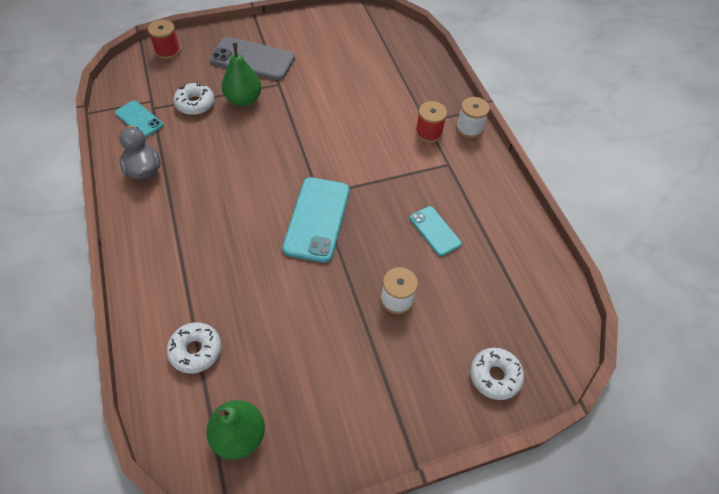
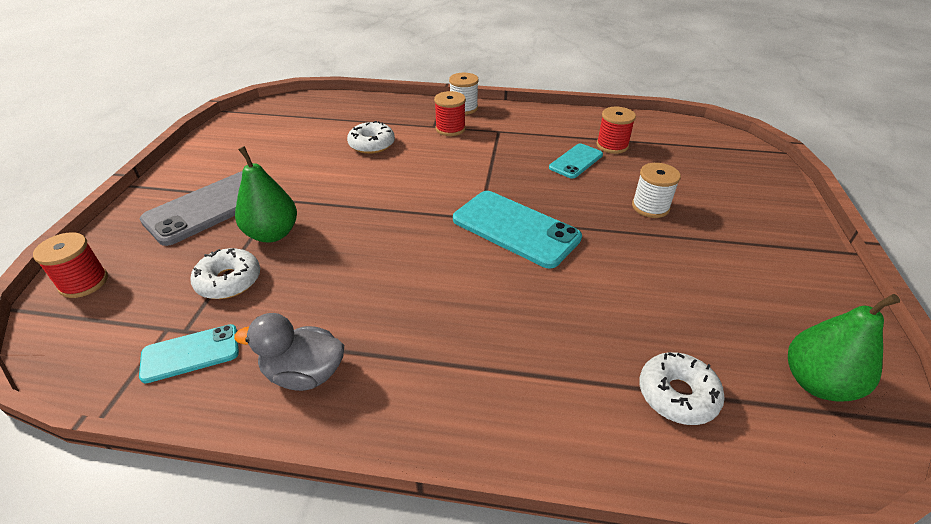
camera: 60 degrees left, 15 degrees down
turquoise phone [410,206,462,256] -> turquoise phone turned 45 degrees counterclockwise [549,144,603,178]
white donut [470,348,524,400] -> white donut moved to [347,121,395,154]
none -> red spool [596,107,636,154]

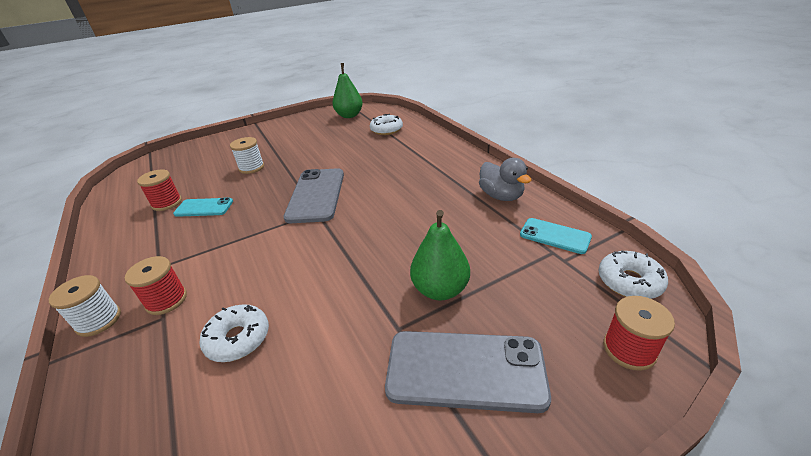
camera: 125 degrees left, 5 degrees down
white donut [190,248,260,299] -> white donut moved to [598,250,668,299]
turquoise phone [453,191,582,268] -> grey phone [284,168,344,223]

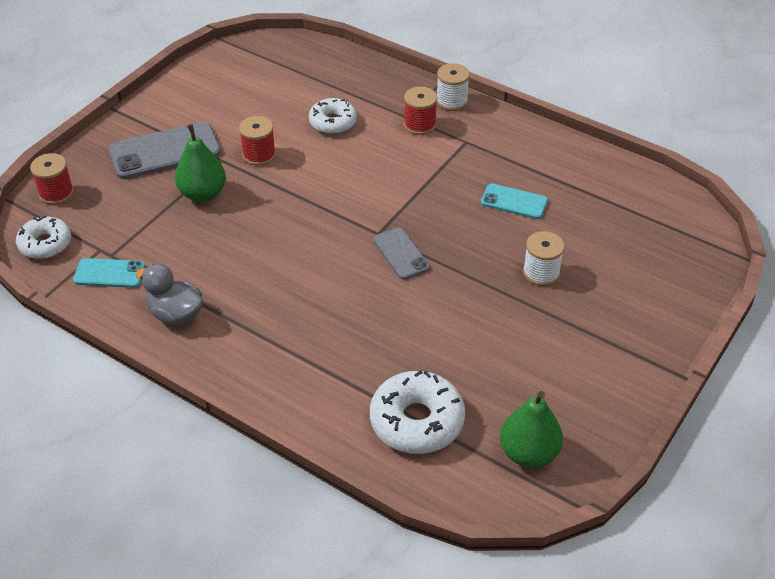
camera: 150 degrees right, 10 degrees up
red spool [137,169,182,211] -> red spool moved to [239,116,276,166]
turquoise phone [173,197,233,217] -> turquoise phone turned 45 degrees clockwise [481,183,548,219]
grey phone [284,168,344,223] -> grey phone [373,227,430,280], size x0.57
white donut [370,114,403,135] -> white donut [370,370,465,454], size x1.54

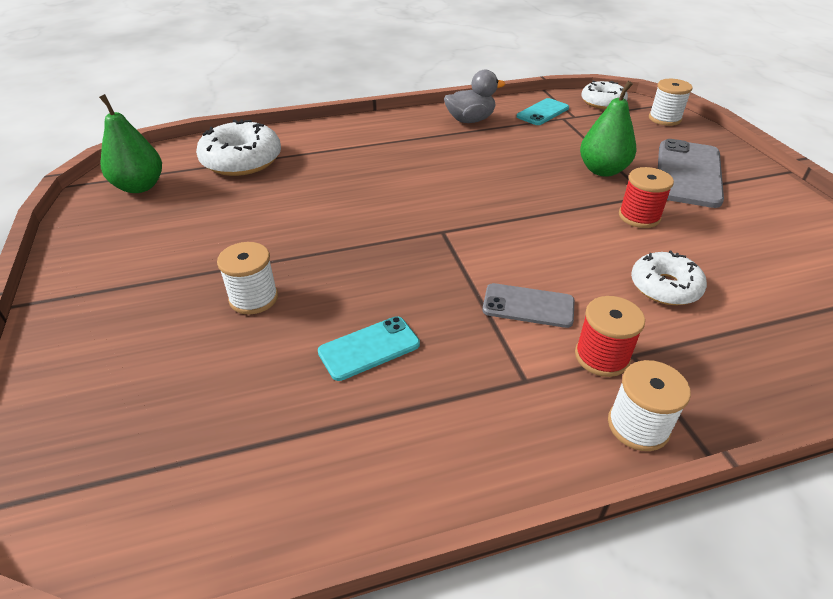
camera: 130 degrees right, 5 degrees down
red spool [30,153,74,205] -> white spool [649,79,692,126]
grey phone [373,227,430,280] -> grey phone moved to [482,283,575,328]

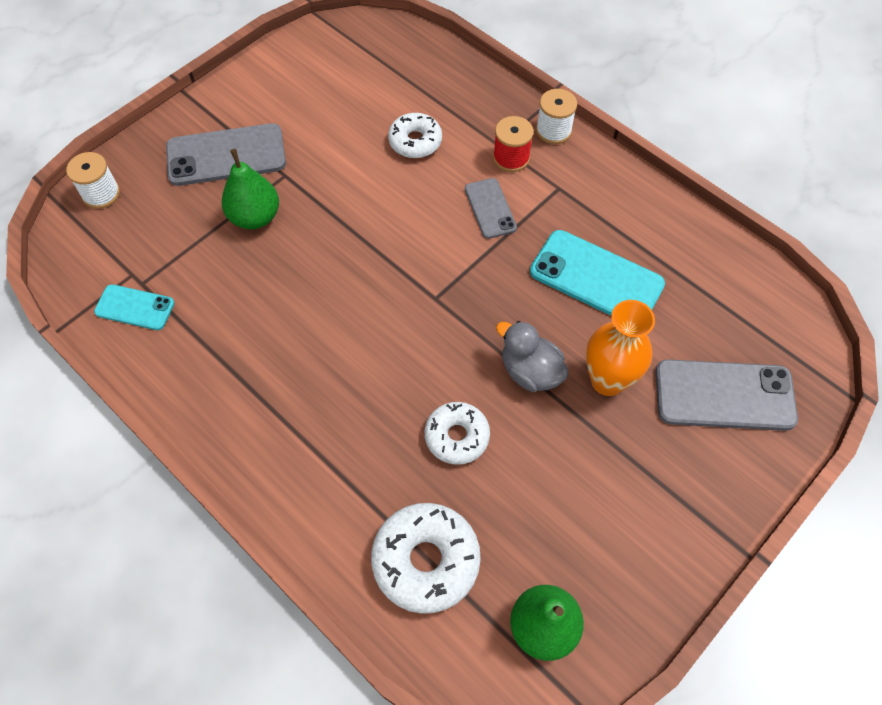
camera: 120 degrees left, 20 degrees up
white spool [217,242,278,315] -> orange vase [586,300,655,396]
turquoise phone [318,316,420,381] -> turquoise phone [530,230,665,316], size x1.74
grey duck [444,69,505,123] -> grey duck moved to [496,321,569,392]
white donut [581,81,628,109] -> white donut moved to [425,402,490,465]
red spool [619,167,674,228] -> none
none -> grey phone [656,359,798,431]

